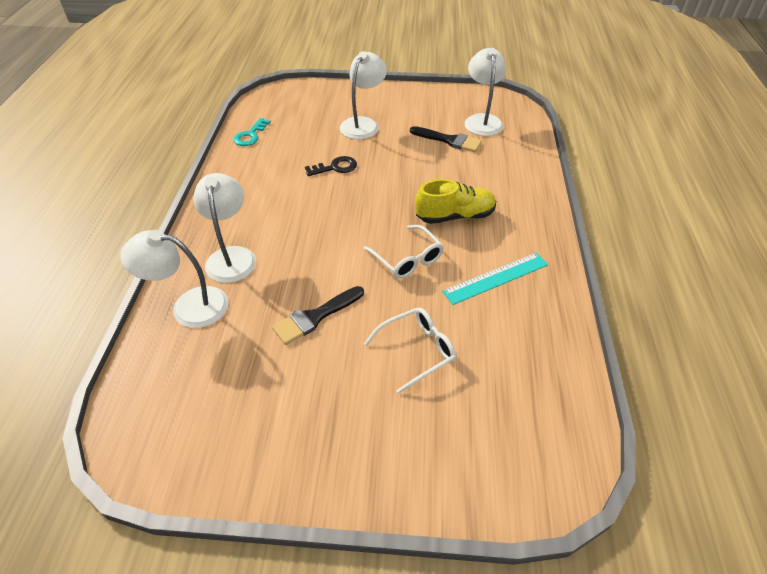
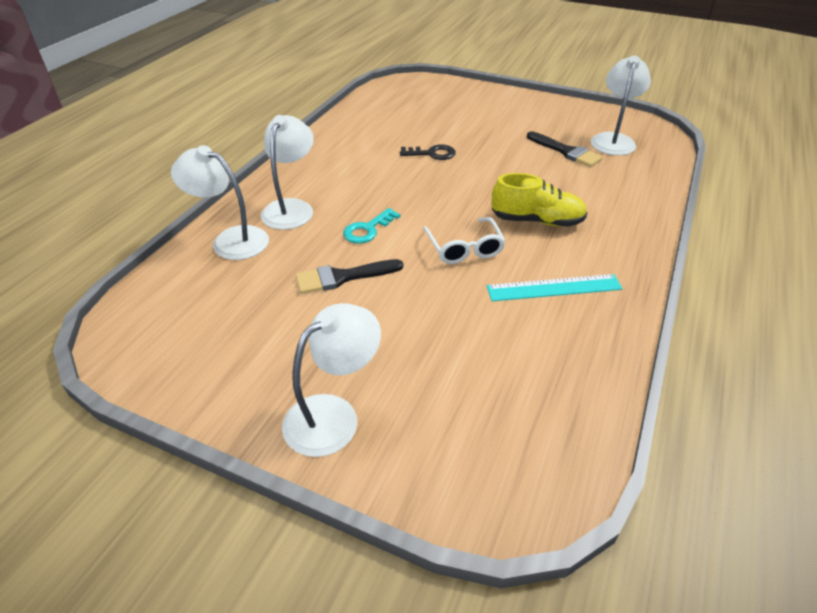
camera: 20 degrees right, 5 degrees down
turquoise key [233,118,271,146] -> turquoise key moved to [343,208,400,244]
white lamp [340,51,387,139] -> white lamp moved to [282,303,381,457]
white glasses [364,308,456,394] -> none

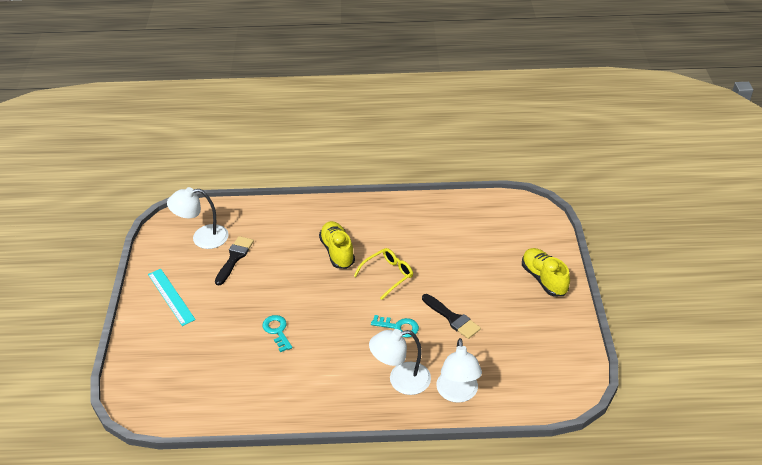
camera: 115 degrees left, 0 degrees up
white lamp [282,303,381,457] -> yellow shoe [522,248,570,296]
black key [400,144,456,160] -> turquoise key [262,315,292,352]
white glasses [423,217,506,264] -> yellow glasses [354,248,413,300]
turquoise ruler [487,274,623,301] -> turquoise ruler moved to [148,269,196,326]

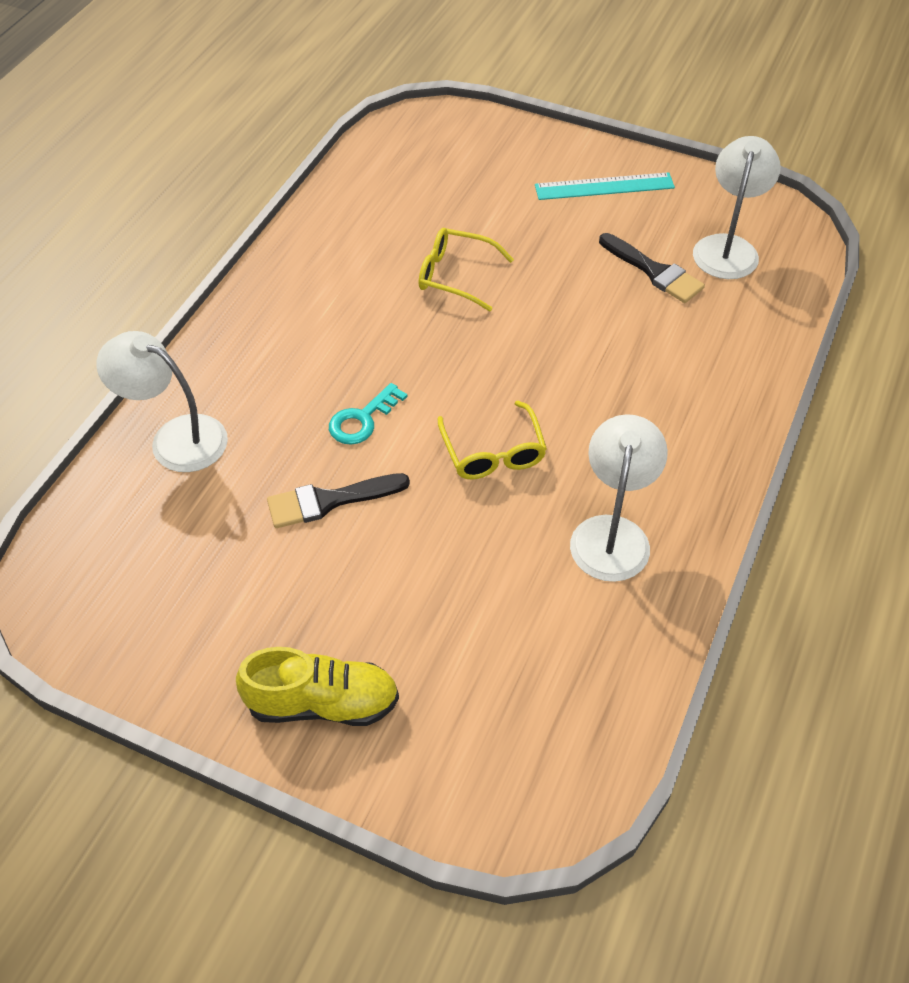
camera: 115 degrees right, 10 degrees up
turquoise key [262,315,292,352] -> yellow glasses [418,228,514,311]
yellow shoe [319,221,355,269] -> none
white lamp [369,329,431,395] -> white lamp moved to [570,414,668,582]

